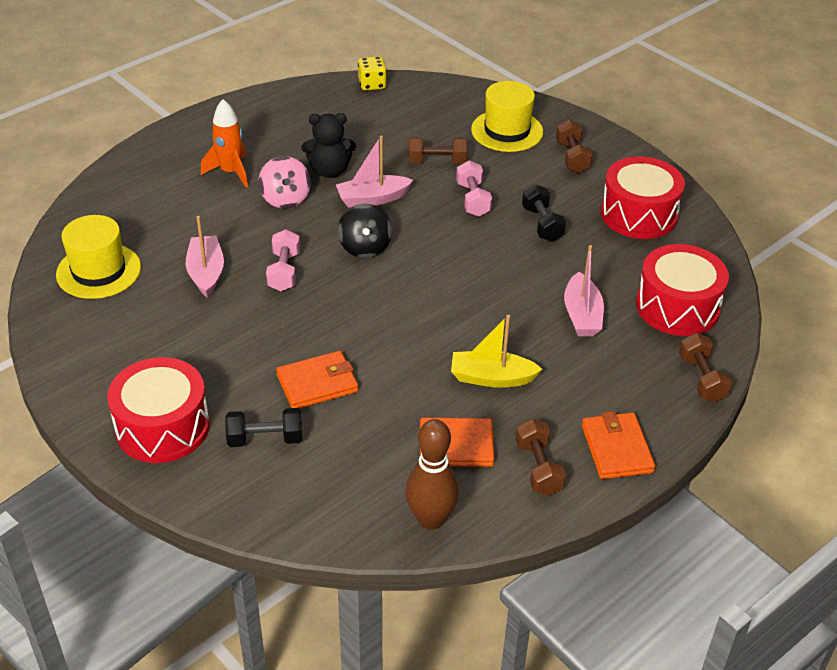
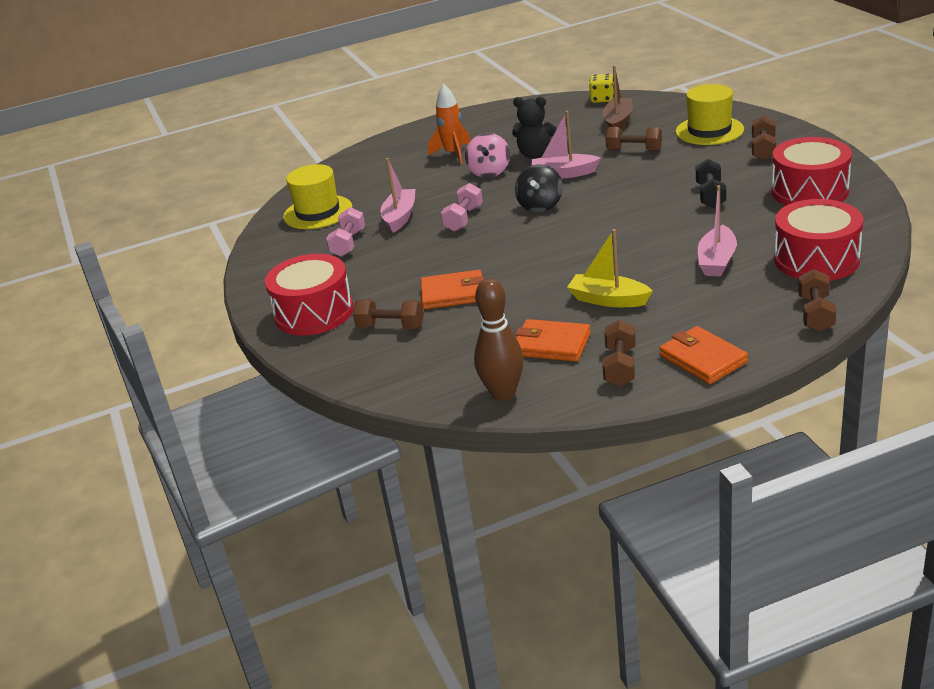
camera: 25 degrees right, 10 degrees down
black dumbbell [225,408,302,447] -> brown dumbbell [353,299,424,329]
pink dumbbell [456,160,492,217] -> pink dumbbell moved to [326,207,365,257]
orange wallet [582,411,655,479] -> orange wallet turned 45 degrees counterclockwise [659,326,748,384]
none -> brown boat [602,65,633,129]

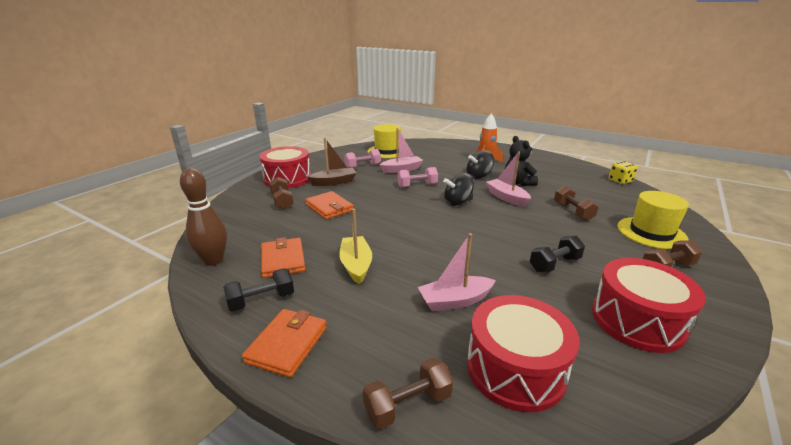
camera: 50 degrees right, 5 degrees down
pink spinning top [465,133,510,178] -> black spinning top [467,150,494,179]
brown boat [602,65,633,129] -> brown boat moved to [307,138,356,186]
brown dumbbell [602,320,636,386] -> black dumbbell [223,268,294,312]

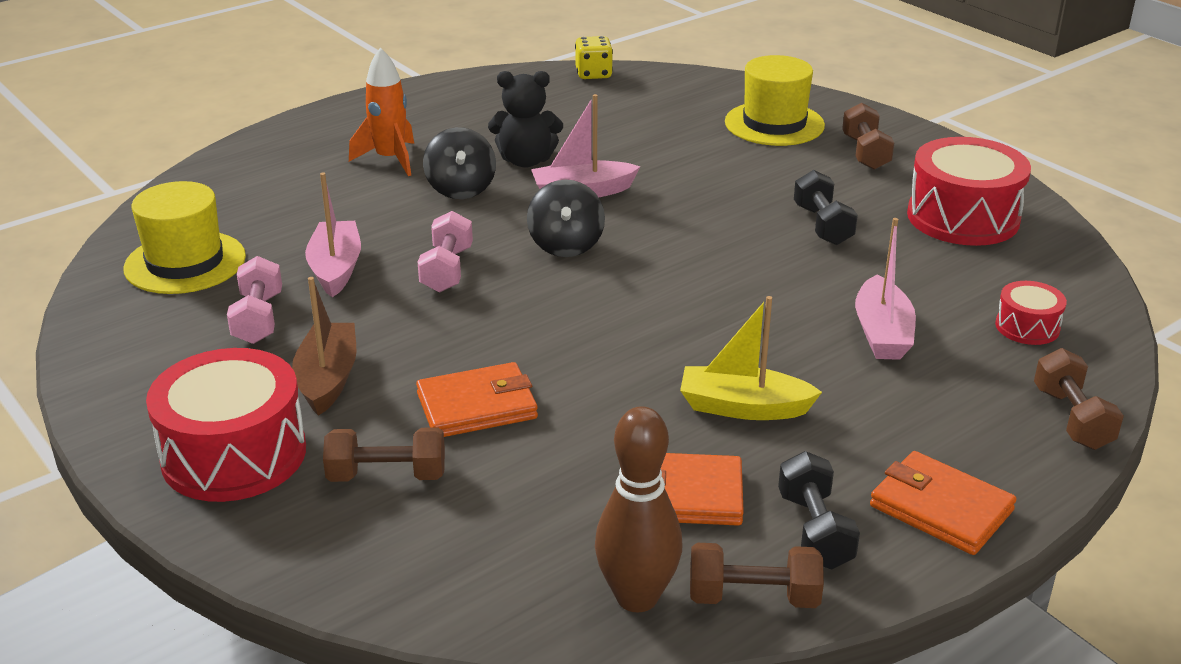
camera: 70 degrees left, 5 degrees up
red drum [467,295,580,412] -> red drum [995,281,1067,345], size x0.50
brown dumbbell [554,185,599,221] -> brown dumbbell moved to [690,543,824,608]

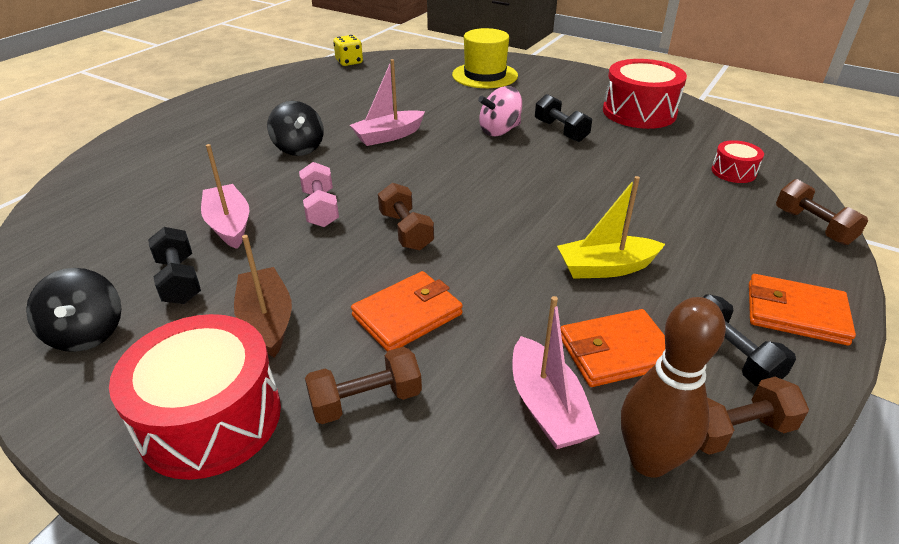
camera: 20 degrees left, 5 degrees up
yellow hat [124,181,246,294] -> none
pink dumbbell [227,256,282,344] -> black dumbbell [148,227,201,304]
orange rocket [349,48,414,176] -> none
black teddy bear [488,71,563,168] -> none
black spinning top [527,180,605,257] -> black spinning top moved to [26,268,122,352]
brown dumbbell [842,103,894,170] -> brown dumbbell moved to [378,183,434,251]
pink boat [855,218,916,360] -> pink boat moved to [513,296,600,449]
none -> pink spinning top [478,86,522,136]

